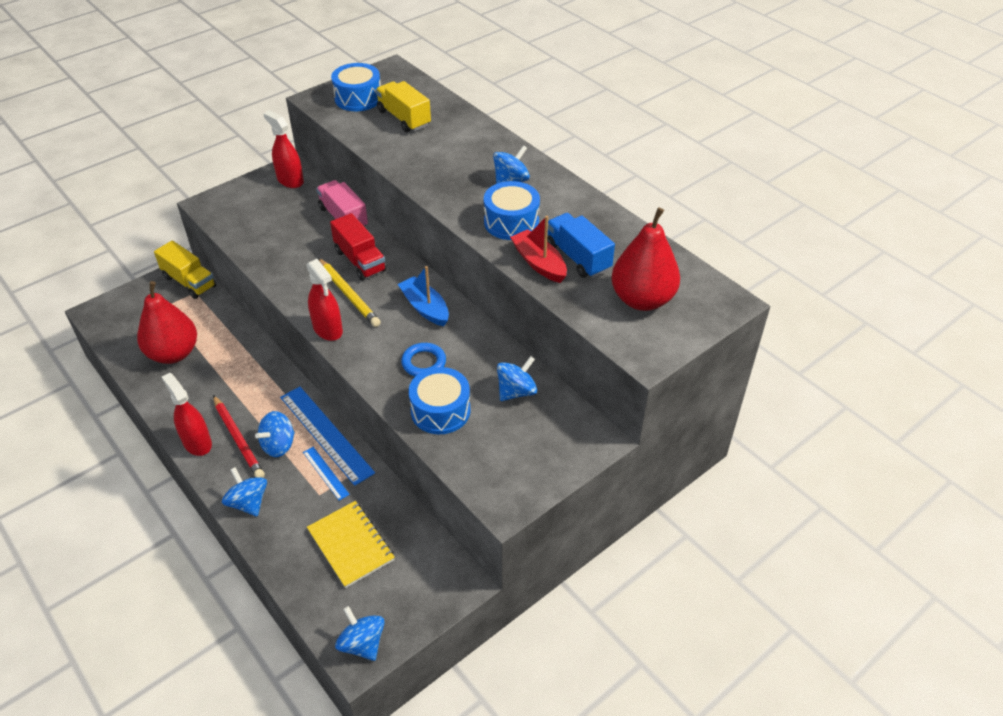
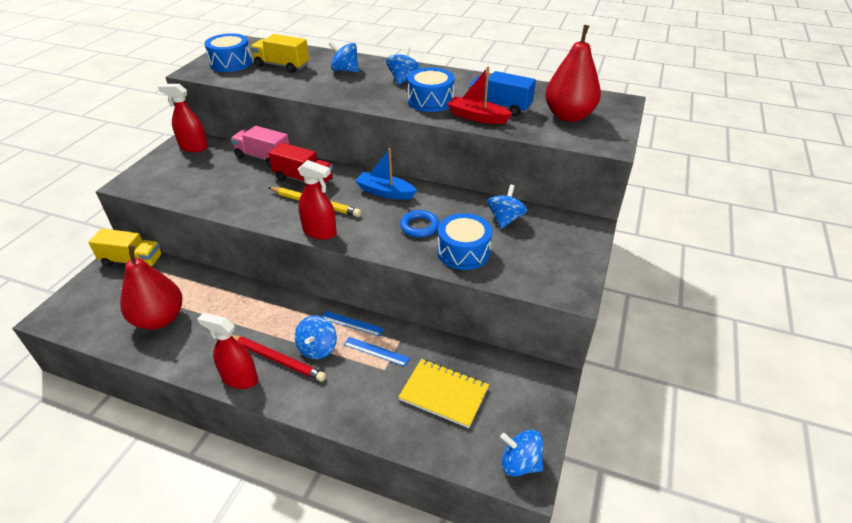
camera: 30 degrees left, 5 degrees down
blue spinning top [222,467,267,517] -> blue spinning top moved to [329,41,359,72]
blue ruler [280,387,375,486] -> blue ruler [322,311,384,336], size x0.50

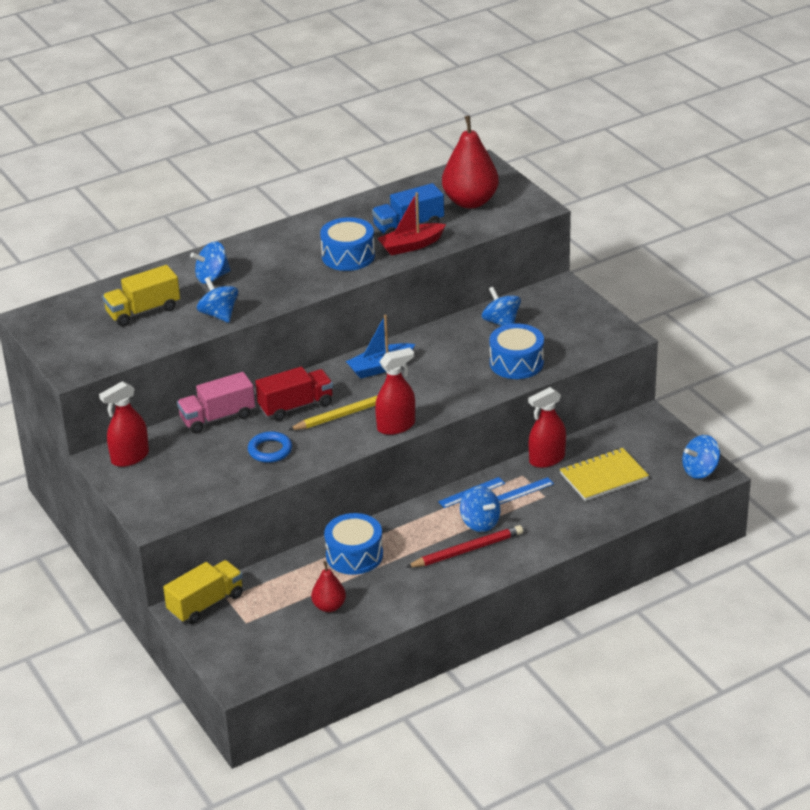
camera: 50 degrees left, 5 degrees down
red pear [120,245,183,330] -> red pear [311,561,346,612], size x0.53
red spray bottle [197,313,258,389] -> red spray bottle moved to [528,387,566,468]
blue drum [204,33,252,72] -> blue drum moved to [324,513,383,575]
blue spinning top [386,47,421,85] -> blue spinning top moved to [197,277,238,323]
blue ring [400,210,439,237] -> blue ring moved to [248,431,292,463]

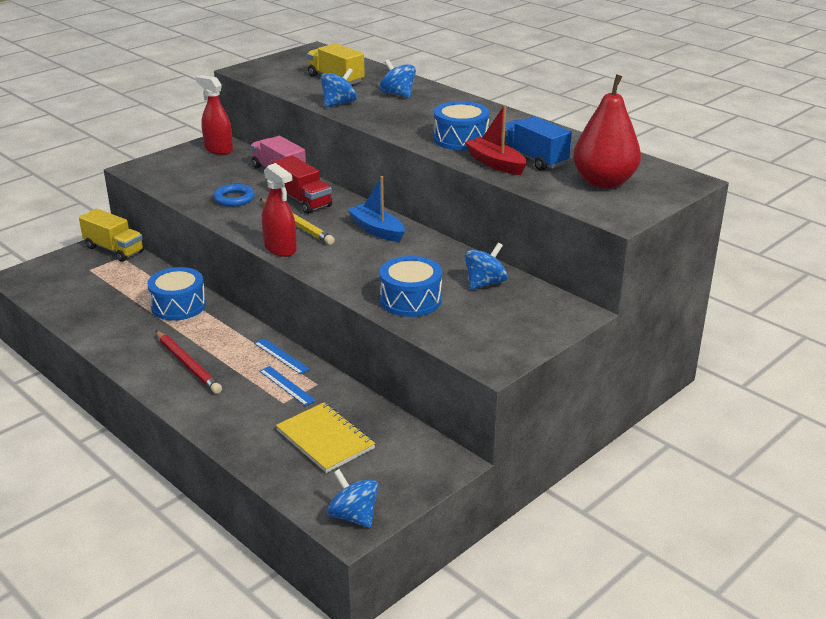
camera: 75 degrees right, 5 degrees down
red pear [311,561,346,612] -> none
blue spinning top [460,486,500,532] -> none
red spray bottle [528,387,566,468] -> none

